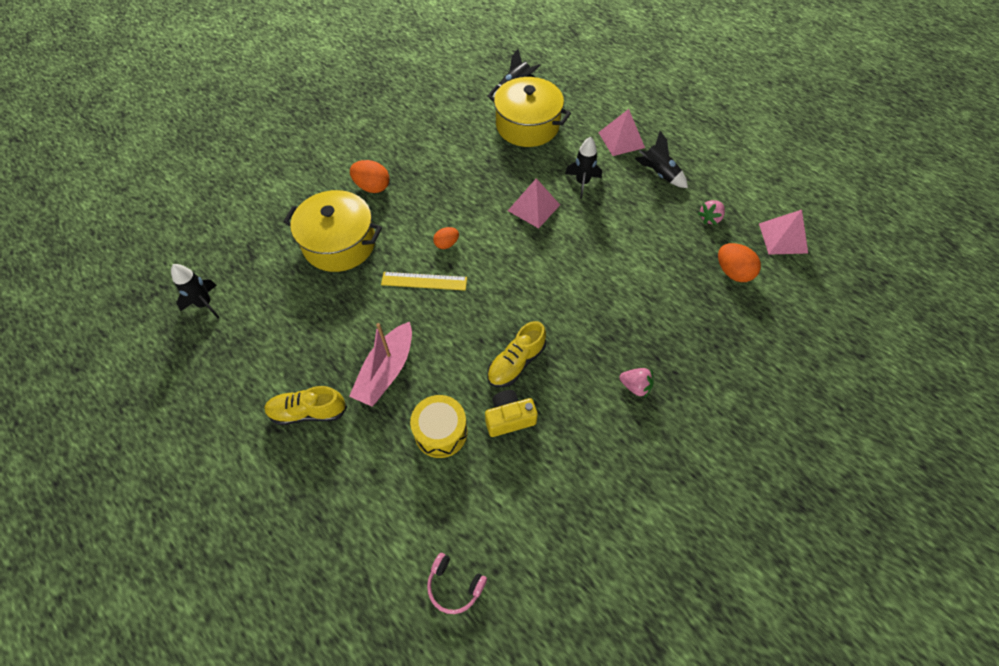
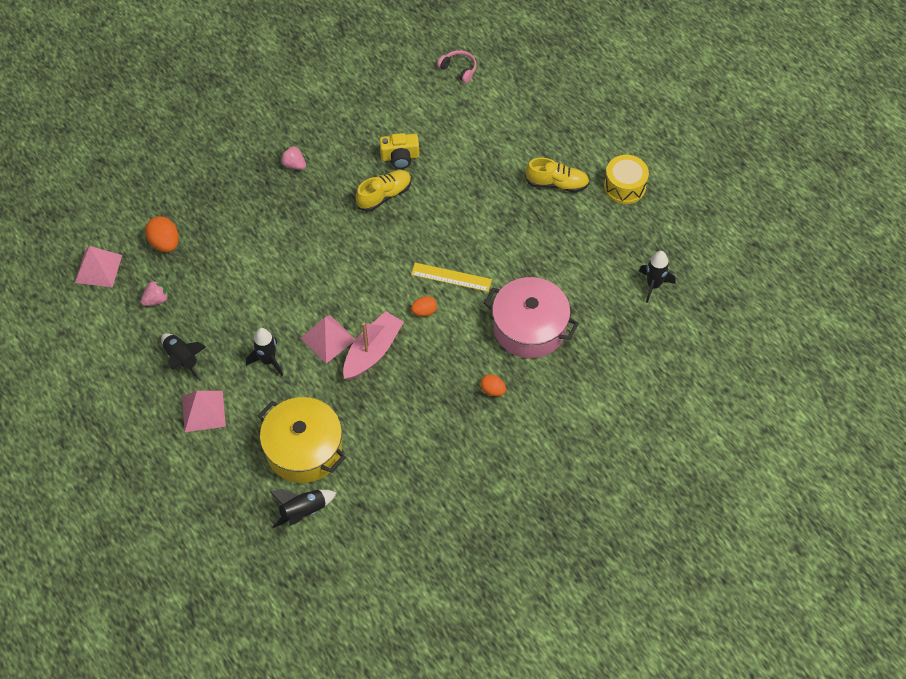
camera: 170 degrees left, 0 degrees up
yellow pot [283,190,382,272] -> pink pot [484,277,579,359]
pink boat [349,322,412,406] -> pink boat moved to [343,311,404,380]
orange egg [350,160,389,193] -> orange egg [480,374,506,396], size x0.63
yellow drum [410,395,468,458] -> yellow drum moved to [604,155,649,204]

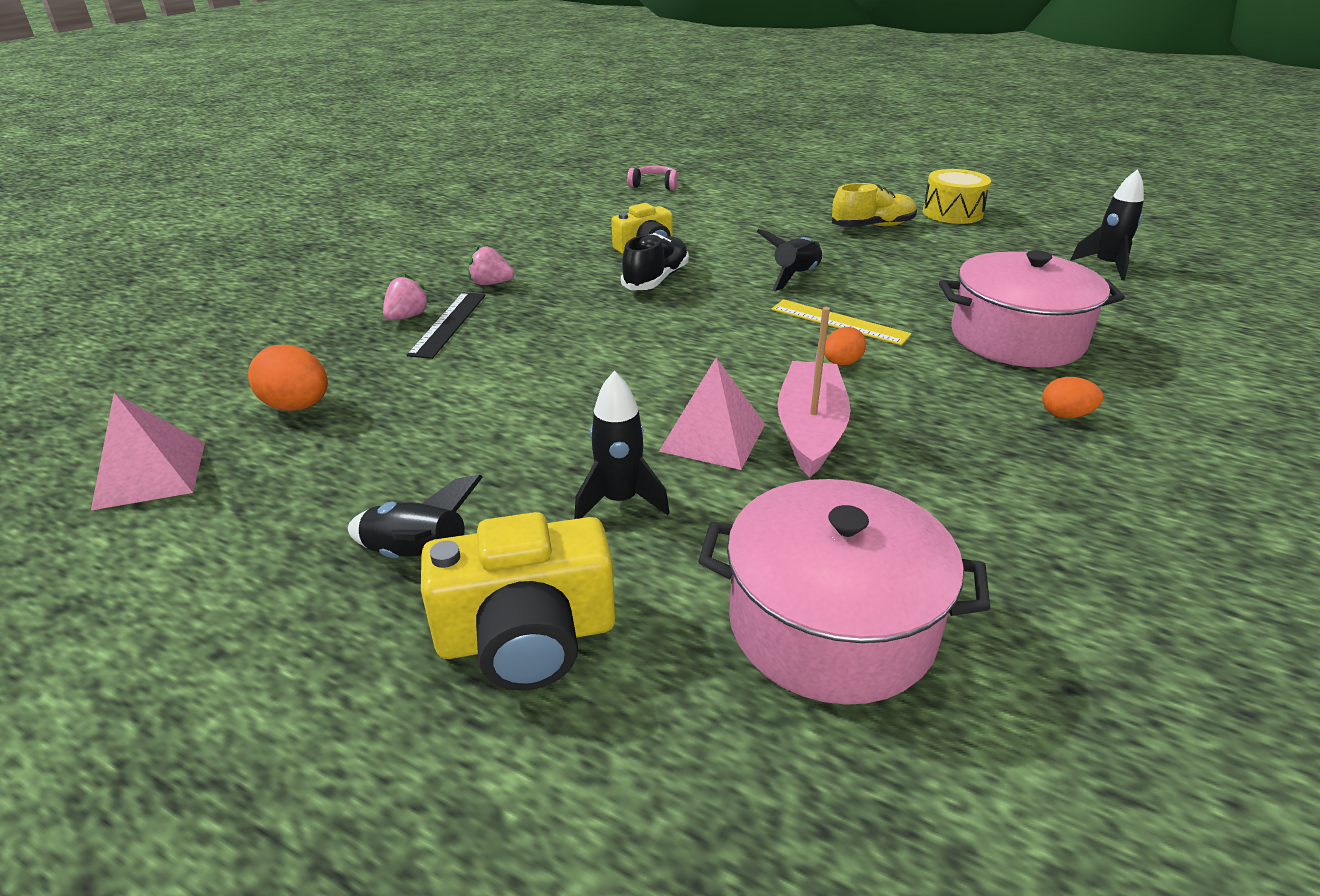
camera: 25 degrees left, 25 degrees down
pink strawberry [141,279,169,306] -> pink strawberry moved to [383,274,431,320]
pink pyramid [182,391,226,432] -> yellow camera [421,512,615,691]
yellow pot [257,397,346,483] -> pink pot [698,479,990,705]
black rocket [270,489,336,528] -> black rocket moved to [756,229,823,291]
yellow shoe [356,170,412,212] -> black shoe [621,233,689,290]
yellow ruler [411,263,492,292] -> yellow ruler turned 45 degrees clockwise [772,299,912,345]
none -> black ruler [407,293,486,359]

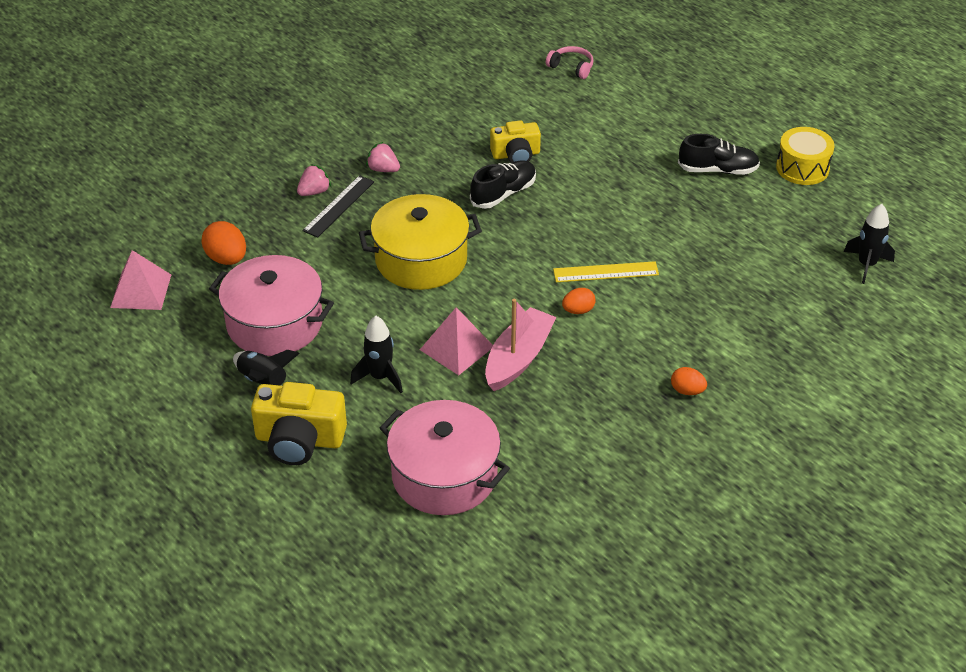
camera: 20 degrees right, 10 degrees up
black rocket [756,229,823,291] -> none
yellow ruler [772,299,912,345] -> yellow ruler turned 60 degrees counterclockwise [553,261,659,282]
yellow shoe [832,183,917,227] -> black shoe [678,134,760,175]
pink pot [939,250,1125,368] -> pink pot moved to [209,255,334,356]
none -> yellow pot [359,194,482,290]

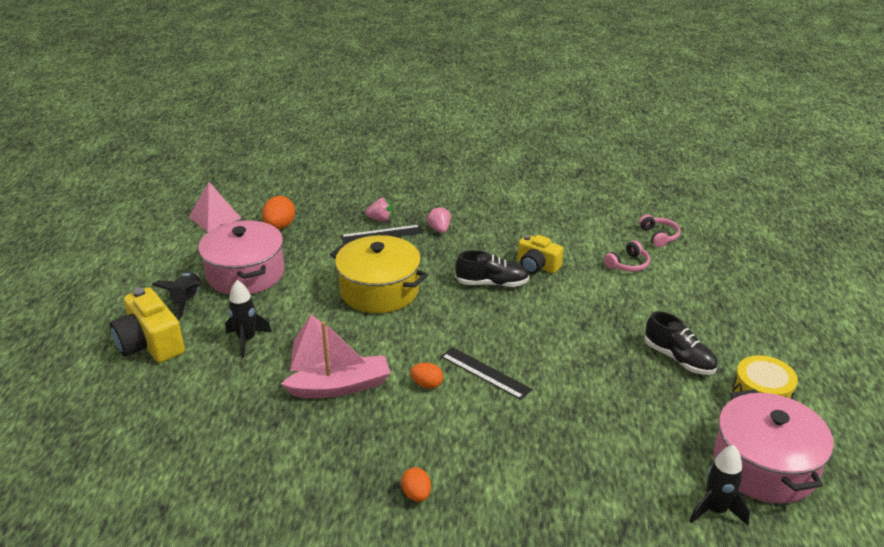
camera: 45 degrees right, 10 degrees down
pink pot [380,400,510,515] -> pink pot moved to [714,389,834,504]
yellow ruler [553,261,659,282] -> black ruler [441,347,532,400]
none -> pink headphones [604,241,650,272]

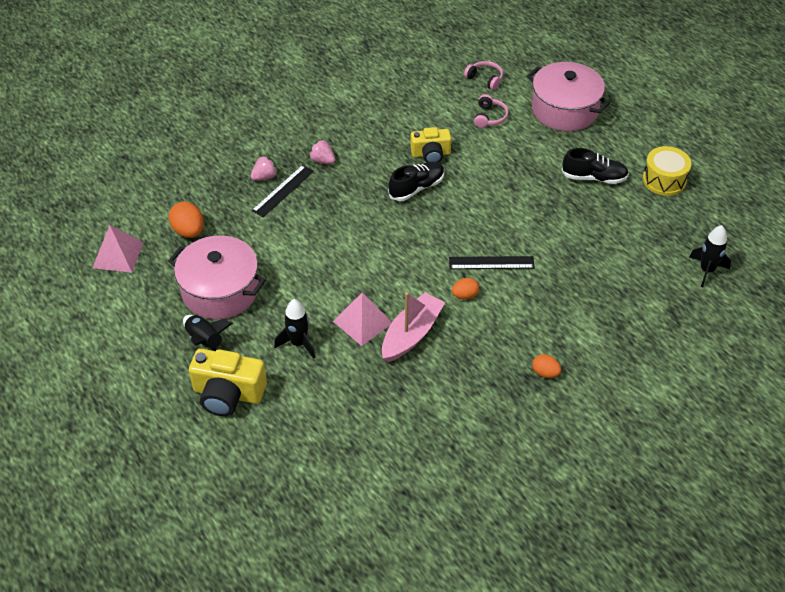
camera: 40 degrees left, 15 degrees up
yellow pot [330,235,428,313] -> none
pink pot [714,389,834,504] -> pink pot moved to [527,62,610,131]

